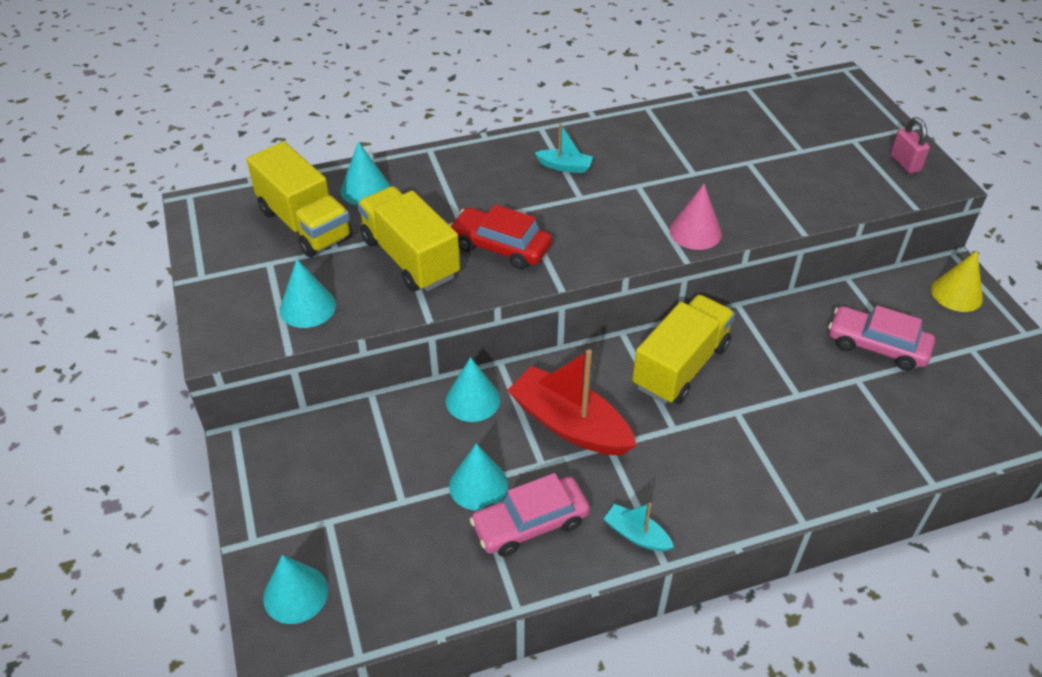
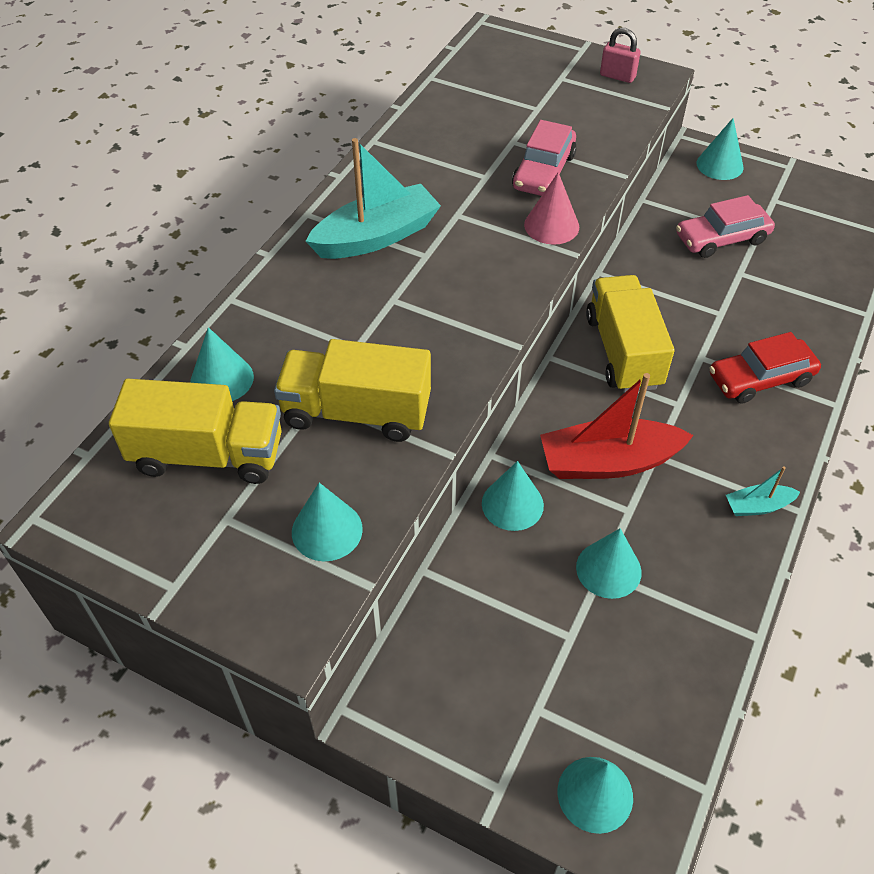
camera: 45 degrees left, 5 degrees up
red car [449,204,552,269] -> red car moved to [709,332,821,404]
pink car [469,473,590,557] -> pink car moved to [512,120,576,196]
turquoise boat [535,123,593,173] -> turquoise boat [306,138,441,259], size x2.08
yellow cone [931,251,983,312] -> turquoise cone [697,118,744,180]

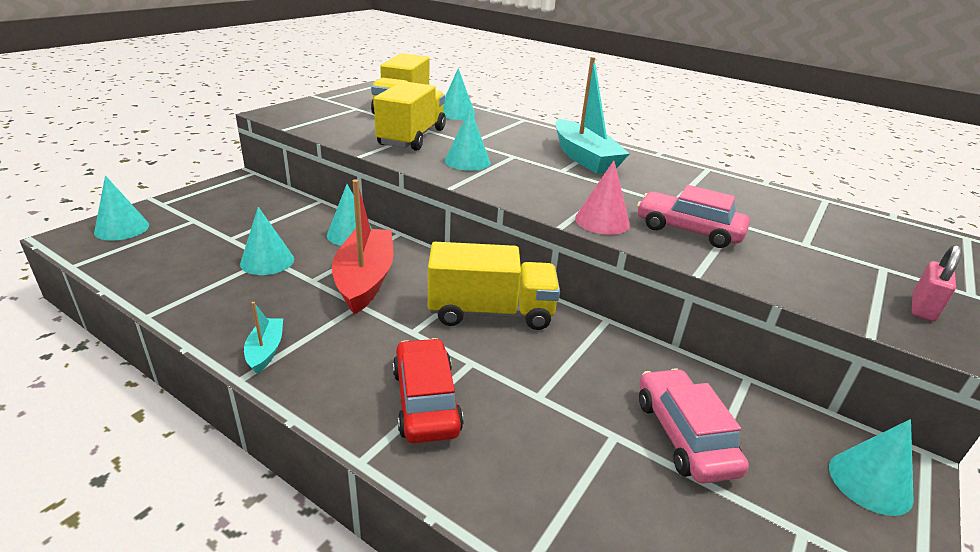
camera: 95 degrees right, 20 degrees down
turquoise cone [292,483,363,561] -> turquoise cone moved to [445,108,491,171]

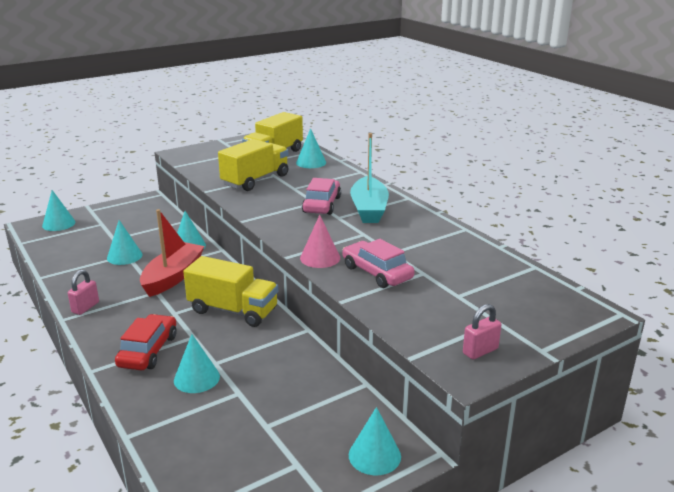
camera: 25 degrees right, 5 degrees down
turquoise boat [244,302,283,374] -> pink padlock [68,270,99,315]
turquoise cone [445,108,491,171] -> turquoise cone moved to [174,334,220,393]
pink car [639,368,749,484] -> pink car moved to [302,178,341,215]

